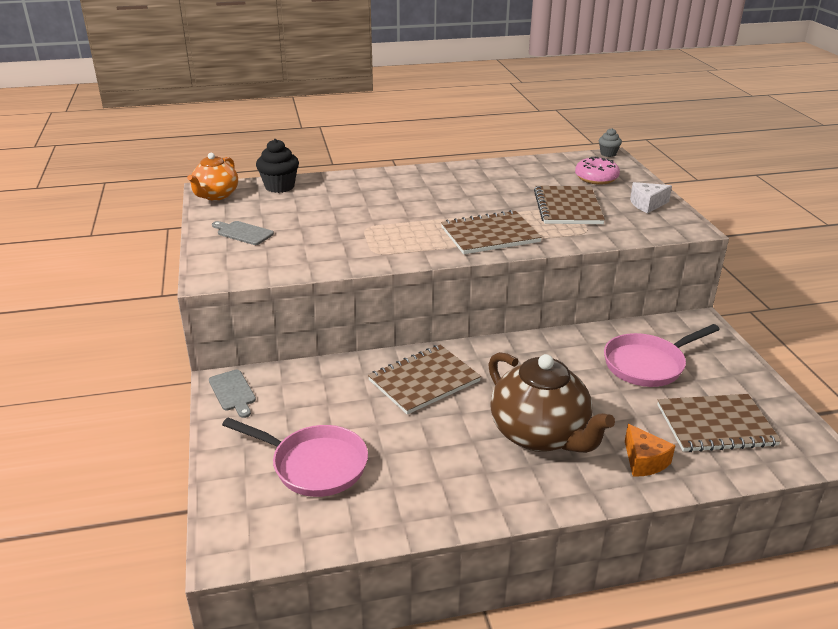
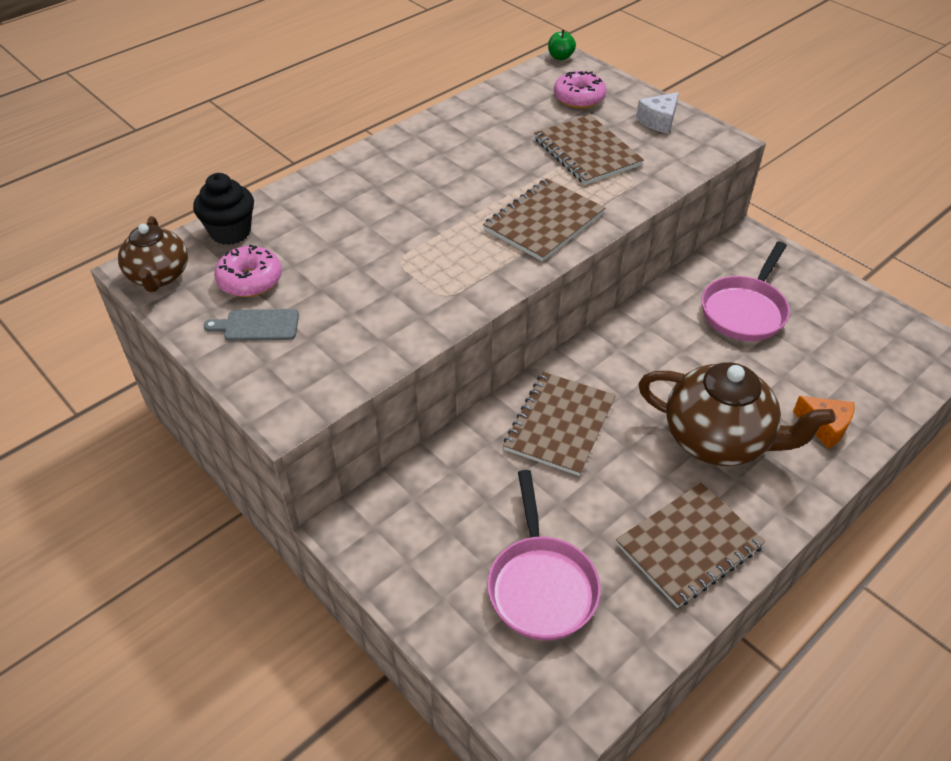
camera: 30 degrees left, 15 degrees up
orange teapot [187,153,238,201] -> brown teapot [118,216,188,292]
grey cutting board [209,370,256,418] -> none
pink pan [222,418,368,497] -> pink pan turned 90 degrees clockwise [487,470,601,641]
grey cupcake [599,128,622,157] -> green apple [548,30,576,60]
brown notebook [657,394,781,452] -> brown notebook moved to [616,482,765,608]
none -> pink donut [214,245,282,297]

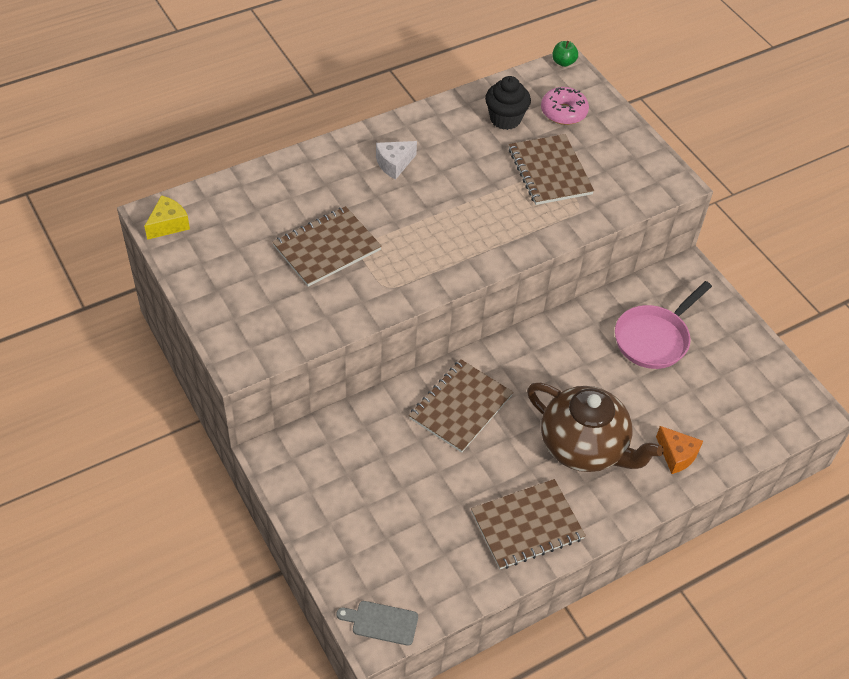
camera: 10 degrees right, 5 degrees up
brown teapot [118,216,188,292] -> yellow cheese [144,195,190,240]
black cupcake [193,173,254,245] -> black cupcake moved to [485,76,531,130]
grey cutting board [204,309,299,341] -> grey cutting board moved to [336,601,418,646]
pink donut [214,245,282,297] -> none
brown notebook [483,178,605,262] -> brown notebook moved to [273,206,382,287]
pink pan [487,470,601,641] -> none
white cheese [636,92,679,134] -> white cheese moved to [376,141,417,180]

